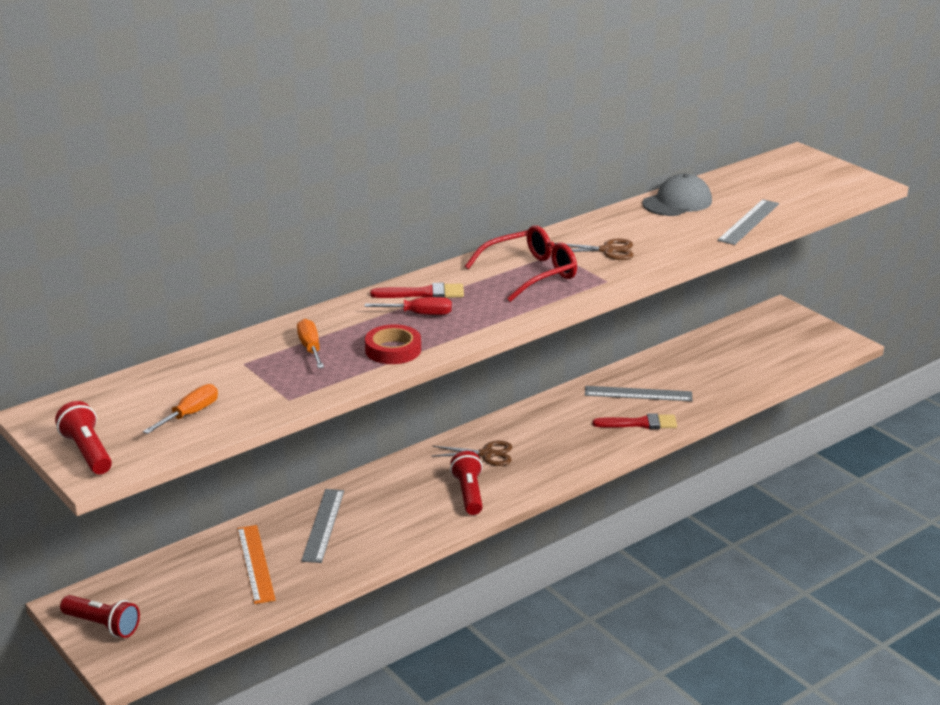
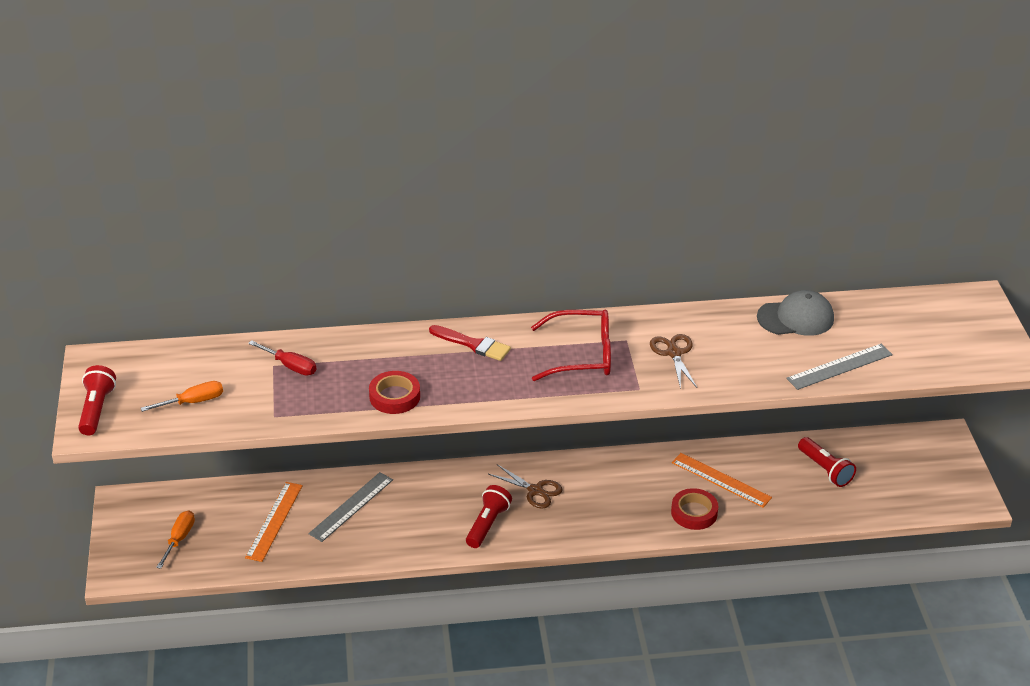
camera: 30 degrees right, 10 degrees up
red flashlight [60,595,140,638] -> red flashlight moved to [798,437,856,487]
orange screwdriver [297,319,324,368] -> orange screwdriver moved to [156,510,195,569]
red screwdriver [365,297,452,315] -> red screwdriver moved to [248,340,316,376]
brown scissors [551,238,633,260] -> brown scissors turned 135 degrees counterclockwise [650,334,697,389]
grey ruler [585,386,692,401] -> orange ruler [672,453,772,508]
red brush [592,413,677,429] -> red tape [671,488,719,530]

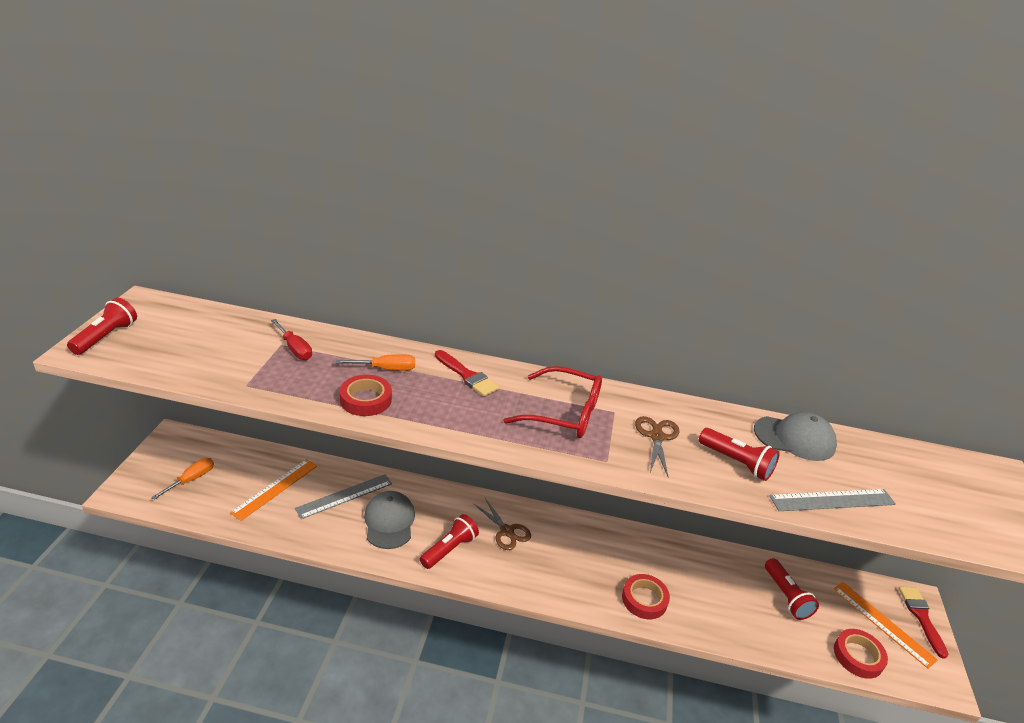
camera: 15 degrees right, 5 degrees down
orange screwdriver [141,381,223,412] -> orange screwdriver moved to [336,354,415,371]
orange ruler [672,453,772,508] -> orange ruler moved to [833,582,938,669]
none -> grey cap [364,491,415,549]
none -> red flashlight [699,428,780,481]
none -> red tape [834,629,888,679]
none -> red brush [898,586,948,659]

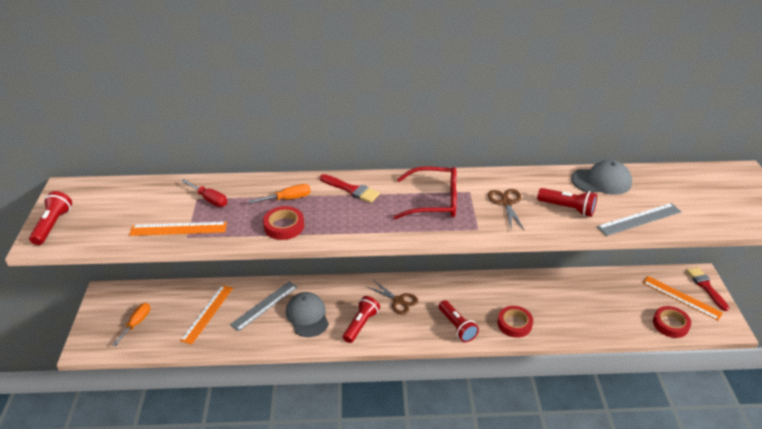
camera: 10 degrees left, 5 degrees up
red flashlight [765,558,819,620] -> red flashlight moved to [439,300,479,342]
none -> orange ruler [129,222,227,236]

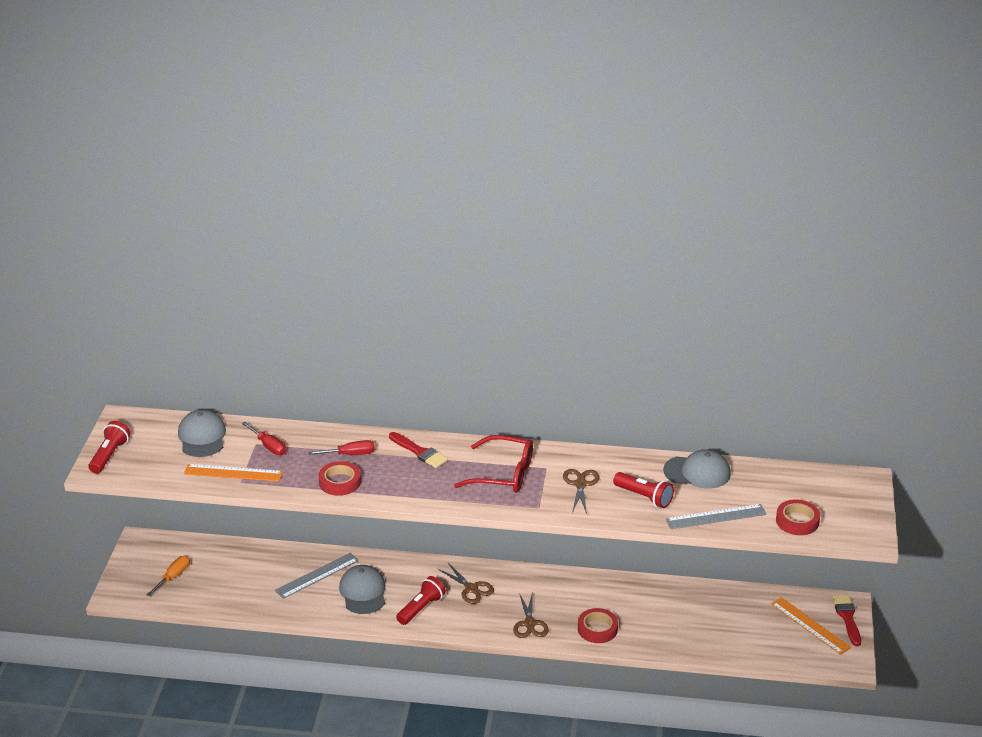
camera: 10 degrees right, 5 degrees down
orange ruler [180,285,233,345] -> none
orange screwdriver [249,184,311,204] -> red screwdriver [308,440,375,455]
red flashlight [439,300,479,342] -> brown scissors [513,593,549,638]
red tape [653,306,691,338] -> red tape moved to [776,499,820,535]
none -> grey cap [178,410,226,457]

